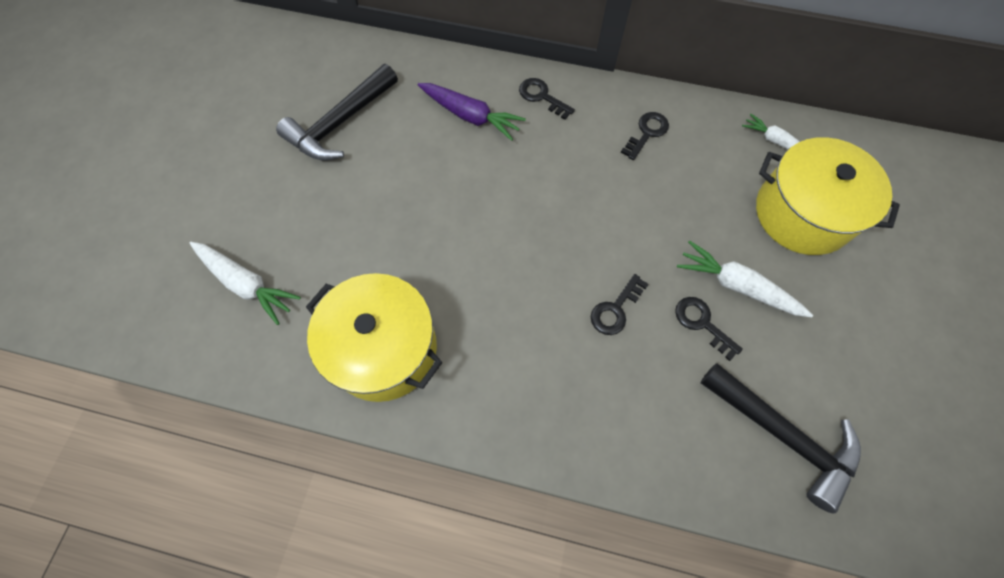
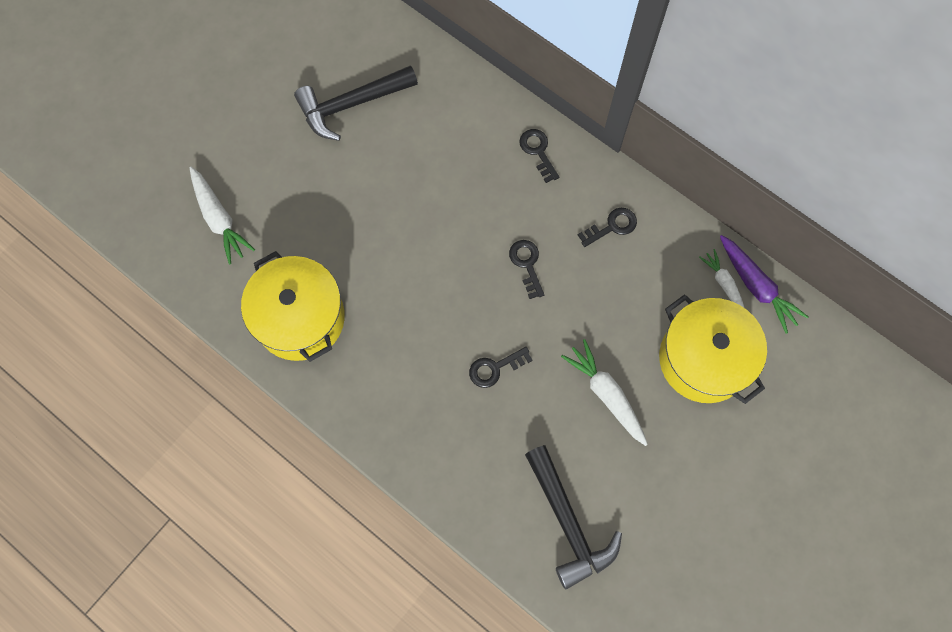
camera: 25 degrees right, 5 degrees up
purple carrot [418,83,526,141] -> purple carrot moved to [720,235,808,334]
black key [675,297,743,361] -> black key moved to [509,240,544,299]

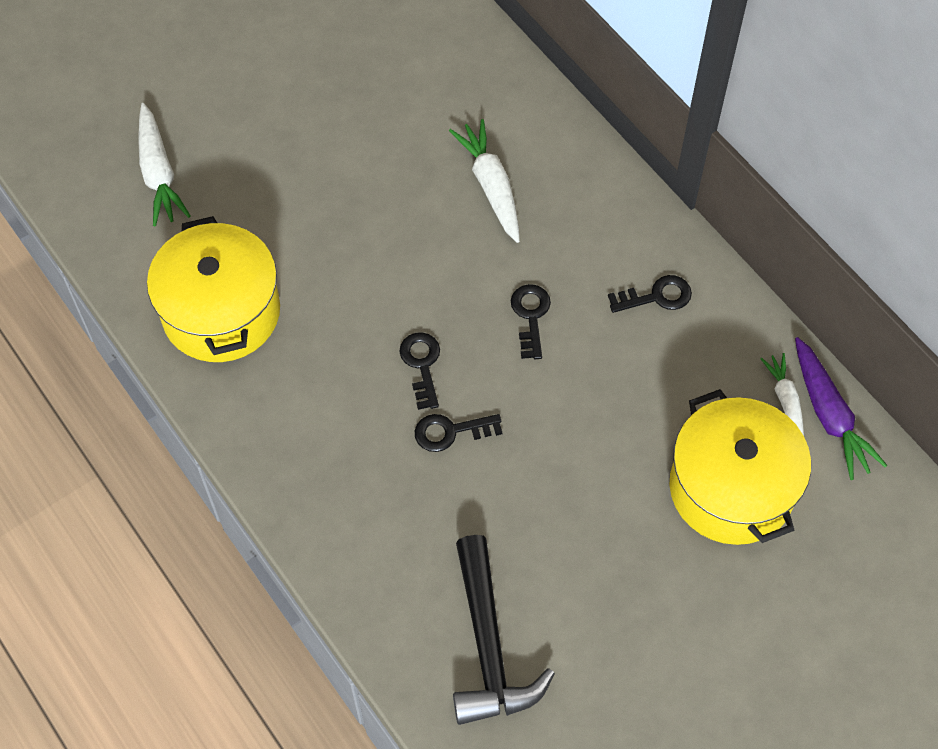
camera: 15 degrees right, 10 degrees down
black hammer [294,65,418,141] -> none
black key [519,129,559,183] -> black key moved to [399,332,440,410]
white carrot [561,339,648,446] -> white carrot moved to [449,119,520,243]

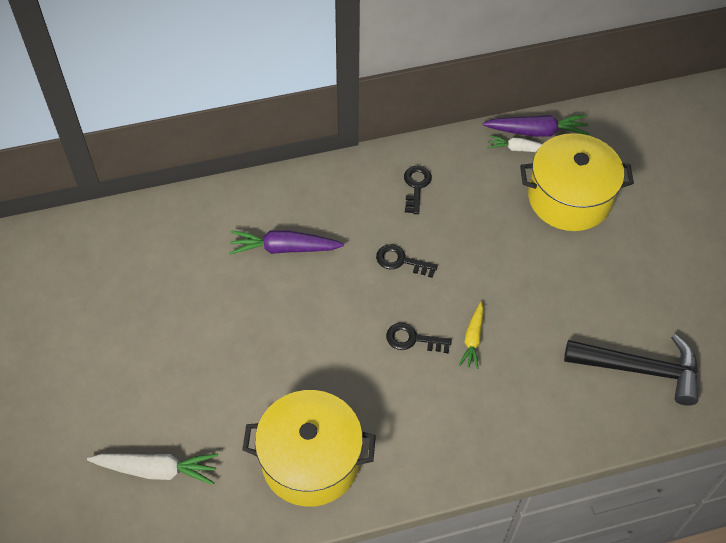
camera: 70 degrees left, 5 degrees down
black key [415,414,502,452] -> yellow carrot [459,302,484,369]
white carrot [449,119,520,243] -> purple carrot [229,230,344,255]

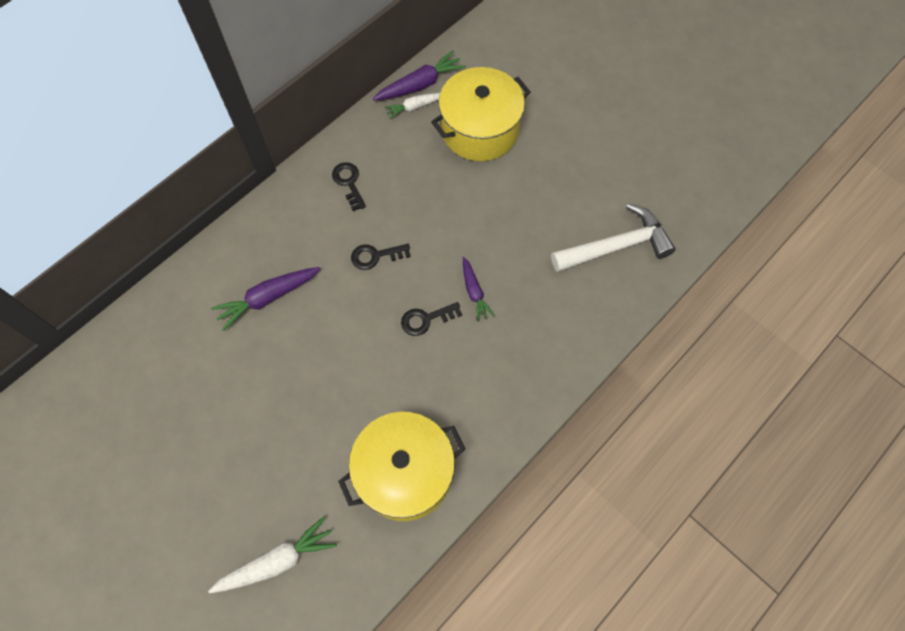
camera: 30 degrees left, 10 degrees up
yellow carrot [459,302,484,369] -> purple carrot [463,257,495,322]
black hammer [564,334,698,406] -> white hammer [551,203,676,272]

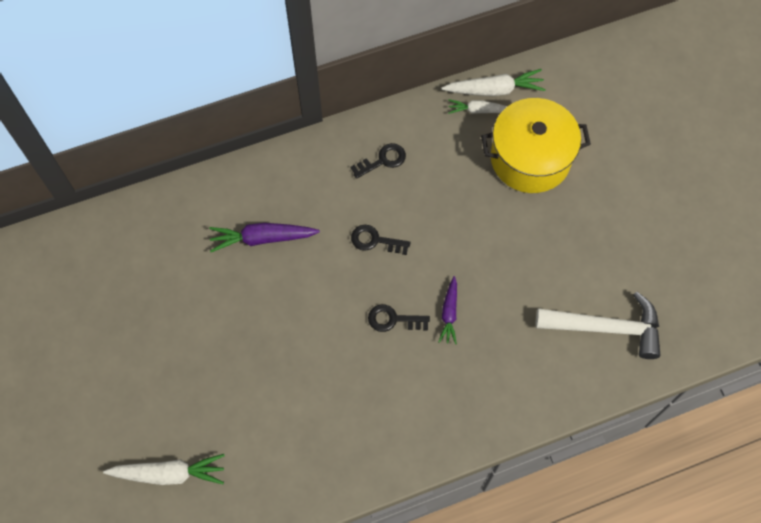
camera: 25 degrees right, 0 degrees up
black key [332,162,366,211] -> black key turned 60 degrees clockwise [350,143,406,179]
yellow pot [338,412,465,521] -> none
purple carrot [373,50,466,101] -> white carrot [441,69,546,96]

